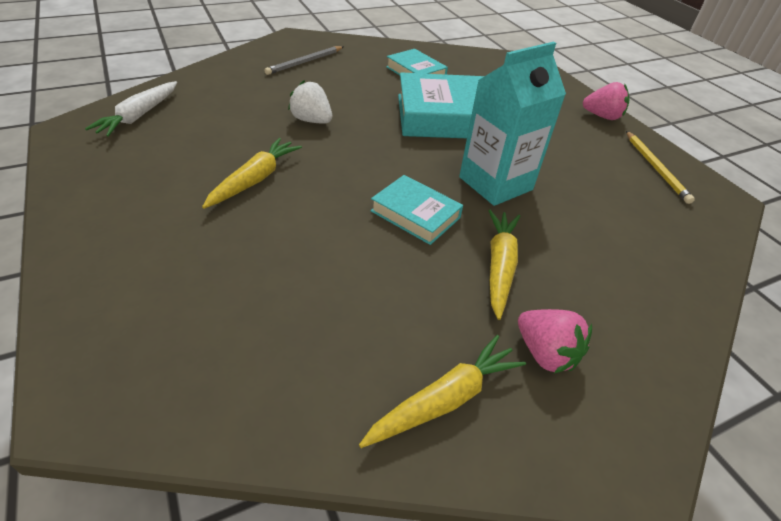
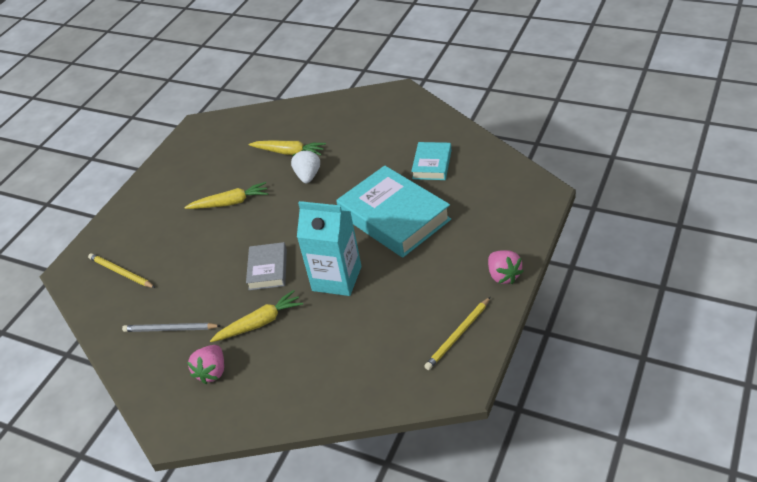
camera: 60 degrees right, 0 degrees up
white carrot [85,81,177,137] -> none
grey pencil [264,46,344,75] -> grey pencil moved to [122,323,221,332]
yellow carrot [359,335,526,448] -> yellow carrot moved to [249,140,326,155]
turquoise book [371,175,463,245] -> grey book [246,242,287,290]
none -> yellow pencil [88,253,155,288]

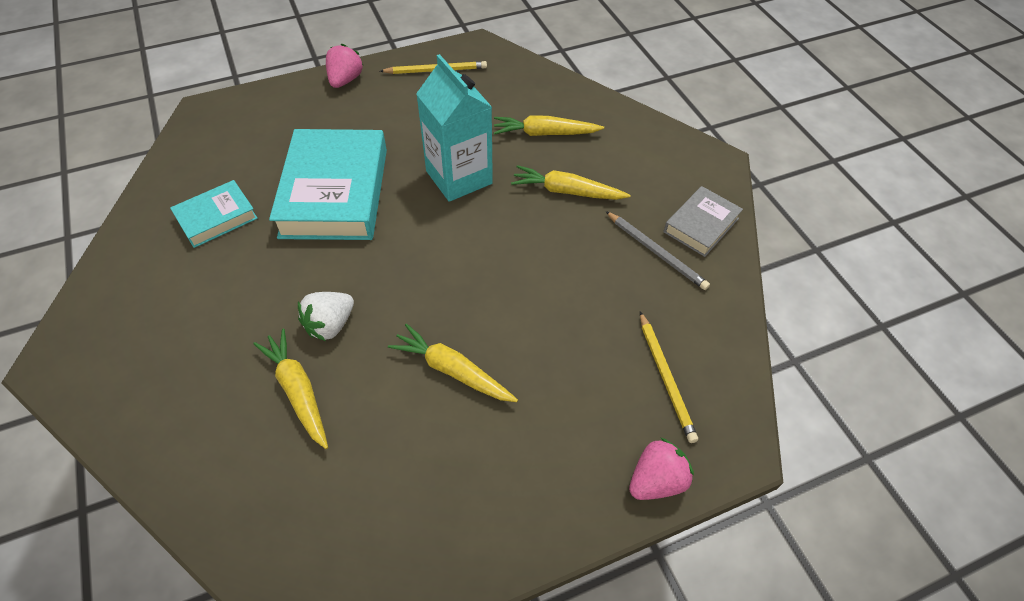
camera: 145 degrees left, 10 degrees up
pink strawberry [187,345,224,384] -> pink strawberry moved to [629,437,694,500]
grey book [246,242,287,290] -> grey book moved to [664,186,743,257]
none -> yellow carrot [494,115,604,136]

